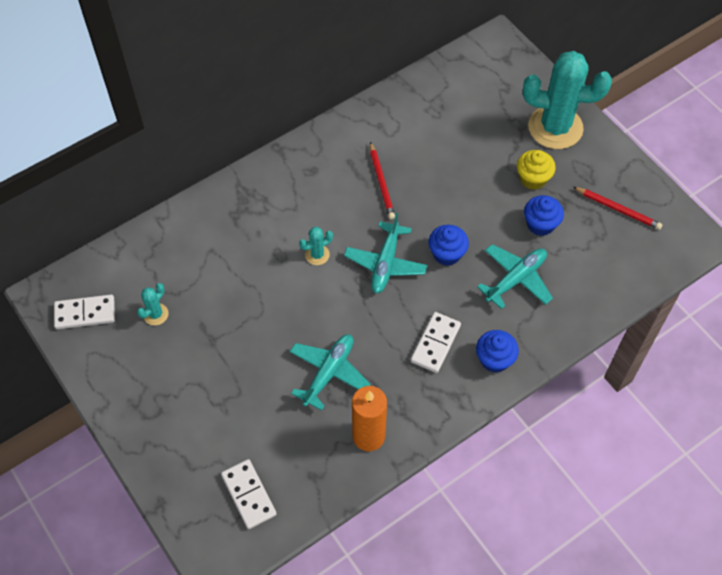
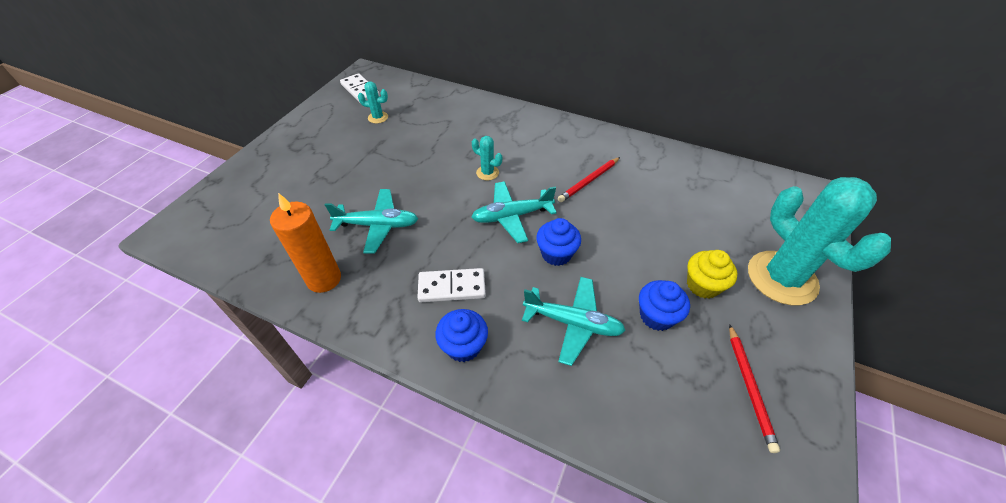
camera: 60 degrees right, 10 degrees down
white domino [221,459,277,529] -> none

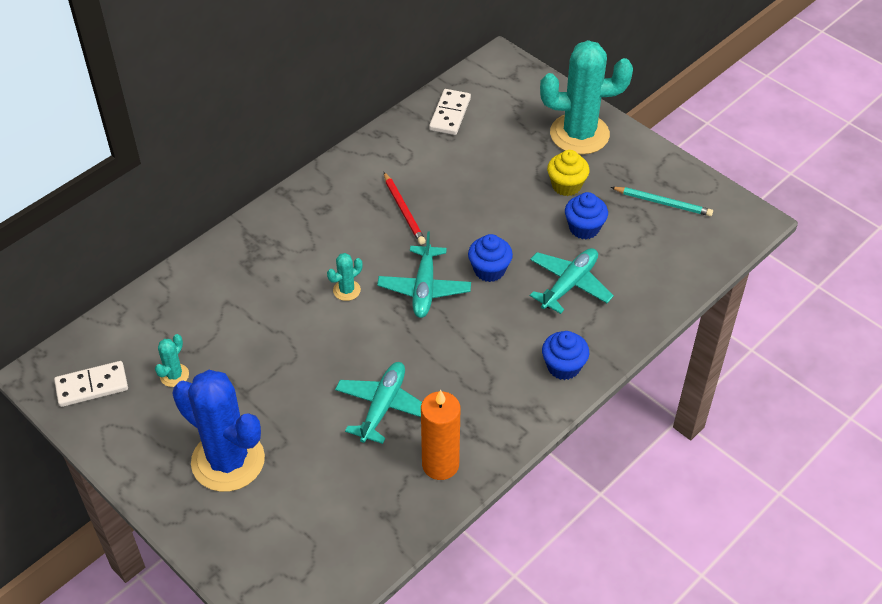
camera: 70 degrees left, 0 degrees up
white domino [417,268,486,302] -> white domino moved to [429,89,471,135]
red pencil [729,324,780,453] -> turquoise pencil [611,187,713,216]
none -> blue cactus [172,370,265,492]

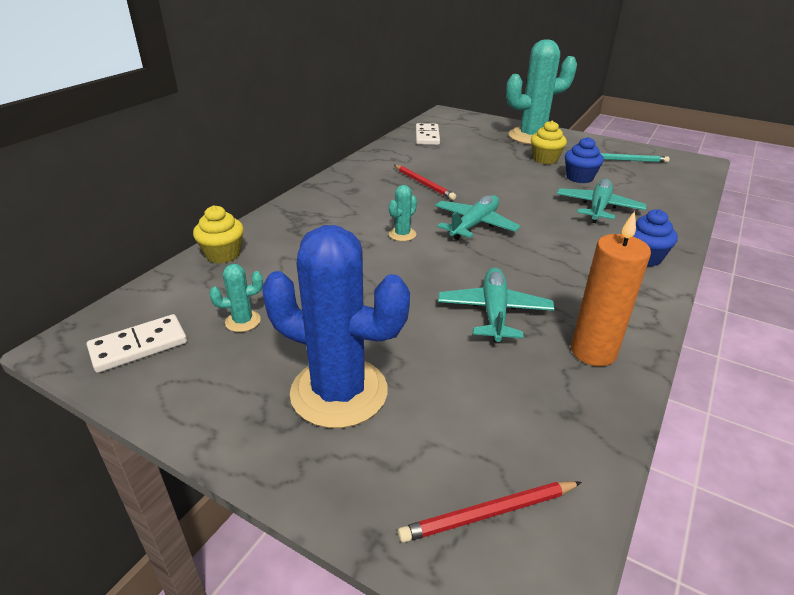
camera: 15 degrees left, 15 degrees down
turquoise cactus [155,334,189,387] -> turquoise cactus turned 60 degrees clockwise [209,264,263,332]
turquoise plane [377,231,471,318] -> turquoise plane turned 135 degrees counterclockwise [435,195,521,240]
blue cupcake [468,234,513,282] -> none
none -> yellow cupcake [193,205,244,263]
none -> red pencil [398,481,582,543]

